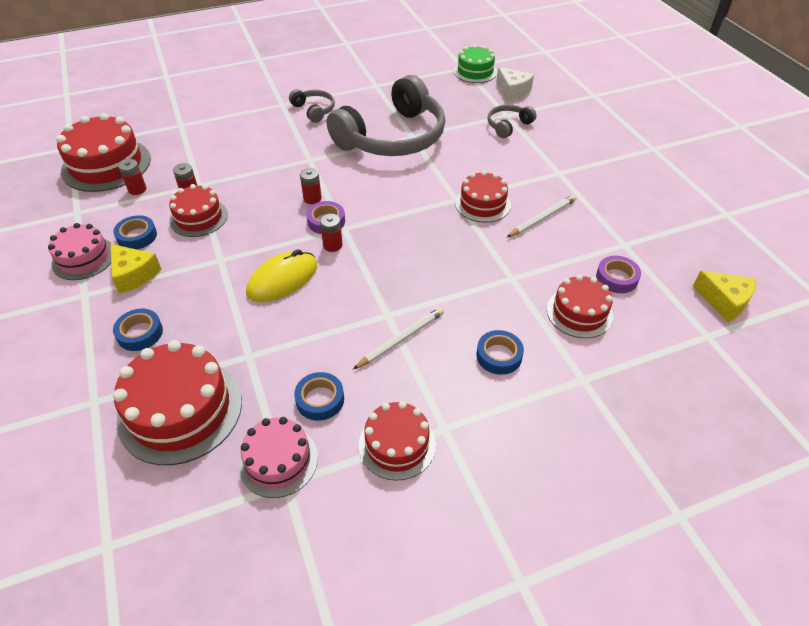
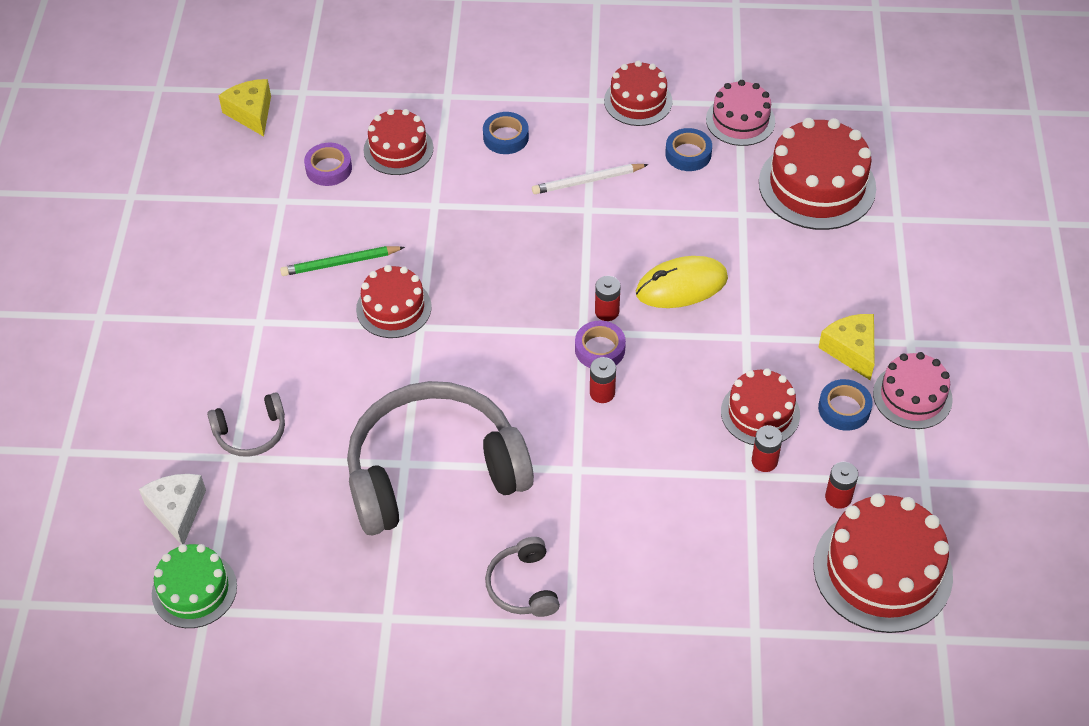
camera: 155 degrees left, 5 degrees up
blue tape [113,309,163,351] -> none
white pencil [507,195,577,237] -> green pencil [280,246,405,276]

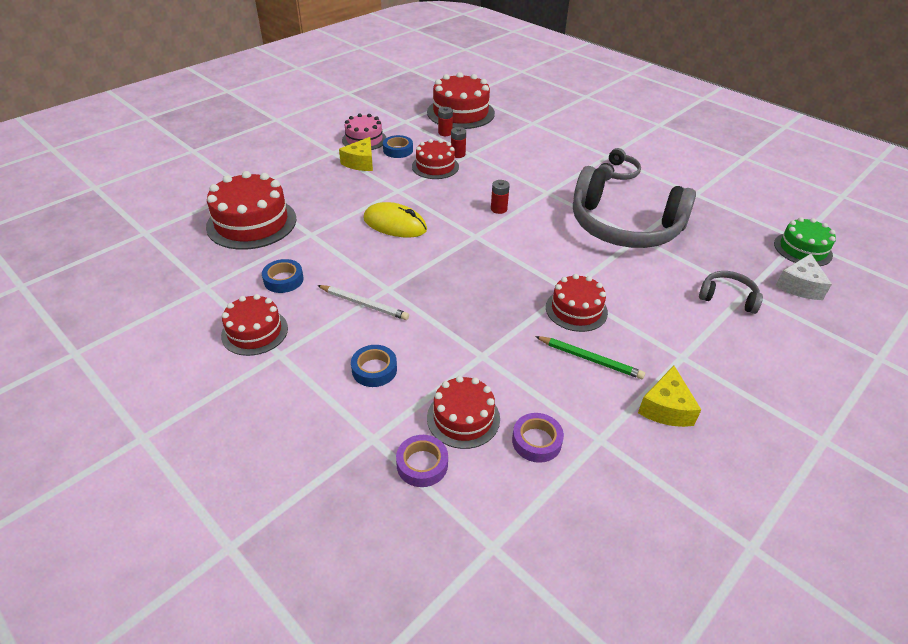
camera: 140 degrees left, 10 degrees down
yellow cheese [218,79,271,137] -> yellow cheese moved to [638,365,701,427]
purple tape [575,321,626,368] -> purple tape moved to [396,435,448,487]
red battery [595,276,621,321] -> none
pink cake [706,80,775,146] -> none

